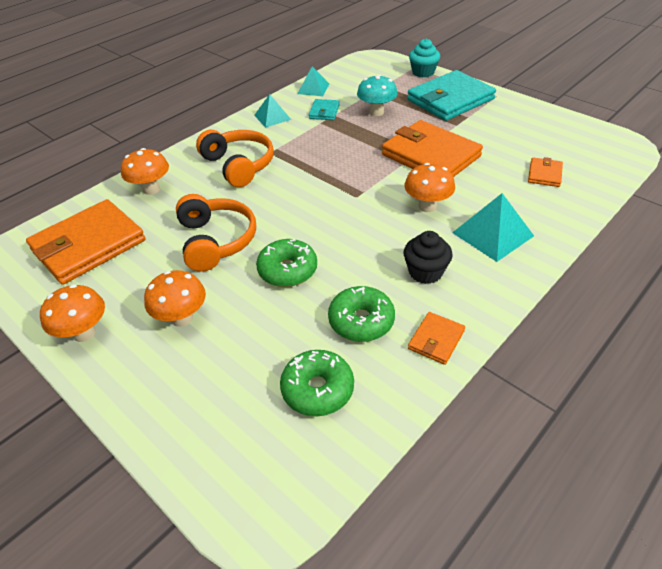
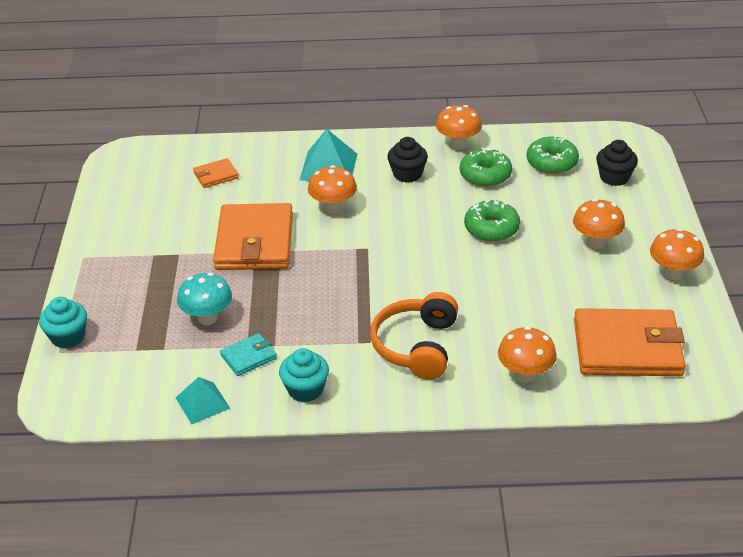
camera: 135 degrees left, 5 degrees down
orange headphones [176,194,256,272] -> none
turquoise pyramid [254,94,291,128] -> turquoise cupcake [279,348,329,402]
turquoise wallet [407,70,496,121] -> none
orange wallet [408,312,465,365] -> orange mushroom [436,105,482,150]
none -> black cupcake [596,140,638,186]

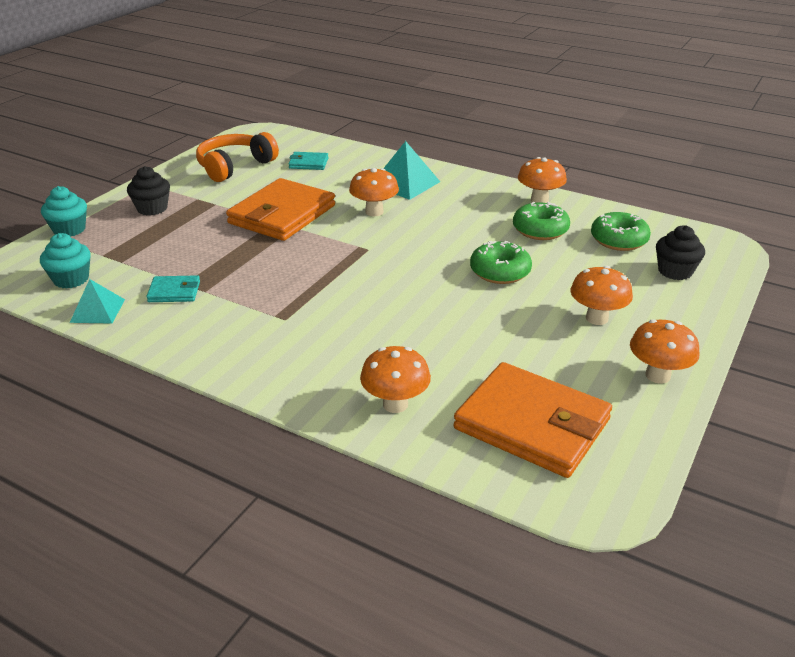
camera: 30 degrees right, 5 degrees down
turquoise mushroom [177,273,232,325] -> none
orange wallet [193,158,239,188] -> turquoise wallet [288,152,329,170]
turquoise cupcake [279,348,329,402] -> turquoise cupcake moved to [40,233,91,289]
orange headphones [370,292,458,380] -> orange headphones moved to [196,132,279,182]
black cupcake [387,137,428,183] -> black cupcake moved to [127,166,170,216]

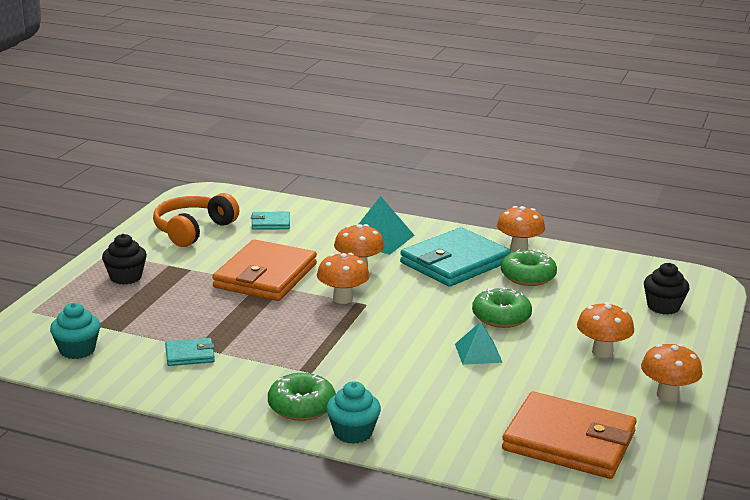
camera: 10 degrees left, 10 degrees down
turquoise cupcake [41,186,87,237] -> turquoise cupcake moved to [326,381,381,444]
turquoise pyramid [70,279,125,324] -> turquoise pyramid moved to [455,322,503,365]
orange mushroom [360,346,431,413] -> orange mushroom moved to [317,253,370,304]
green donut [591,212,651,251] -> green donut moved to [268,373,336,421]
none -> turquoise wallet [400,227,511,287]

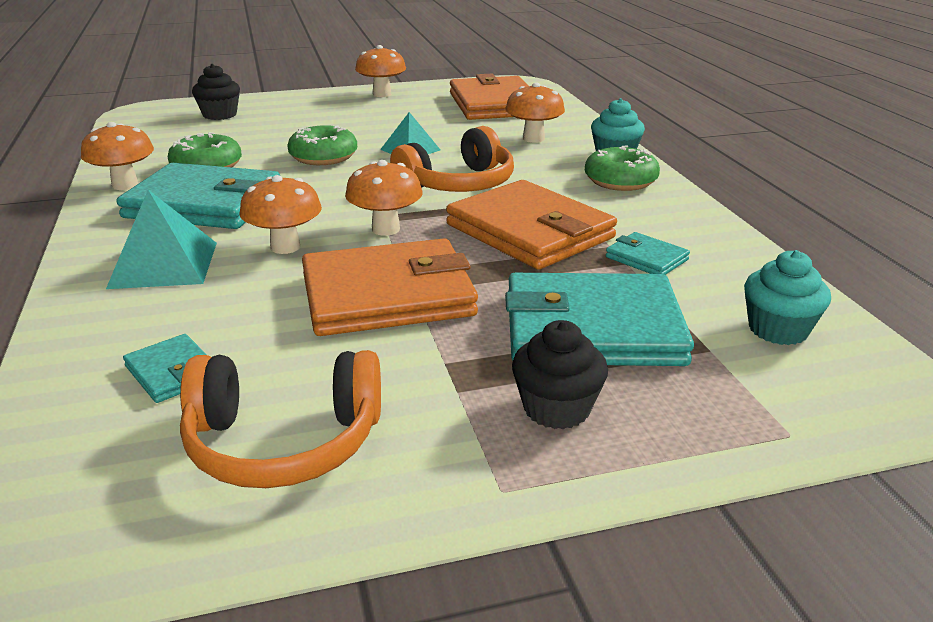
camera: 125 degrees left, 5 degrees up
orange mushroom [577,302,634,358] -> orange mushroom moved to [505,83,565,143]
none -> orange headphones [390,126,514,192]
none -> orange wallet [446,180,617,269]
none -> turquoise wallet [505,273,694,366]

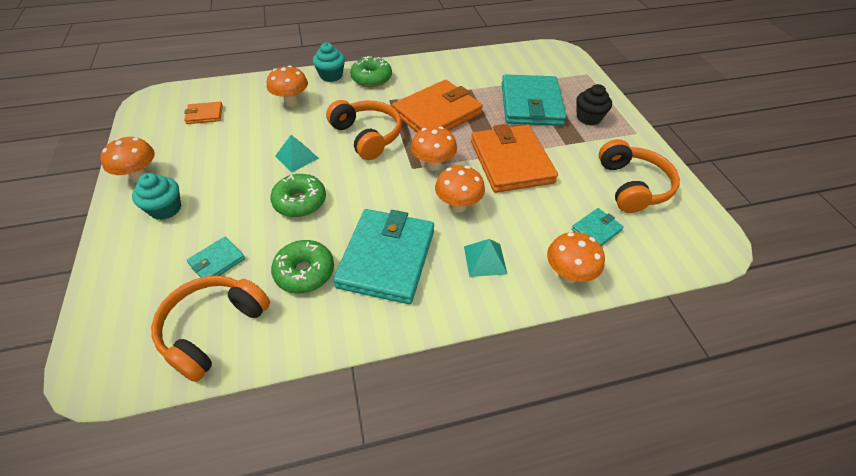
camera: 90 degrees left, 20 degrees up
orange mushroom [81,122,154,190] -> orange mushroom moved to [547,232,605,283]
turquoise pyramid [106,190,217,289] -> turquoise pyramid [464,239,507,277], size x0.65
black cupcake [192,64,240,120] -> none
orange wallet [450,74,528,120] -> orange wallet [184,102,223,124], size x0.45
turquoise wallet [606,232,690,275] -> turquoise wallet moved to [187,237,245,278]
turquoise cupcake [744,250,831,345] -> turquoise cupcake moved to [132,173,181,220]
none -> orange headphones [151,276,270,382]

